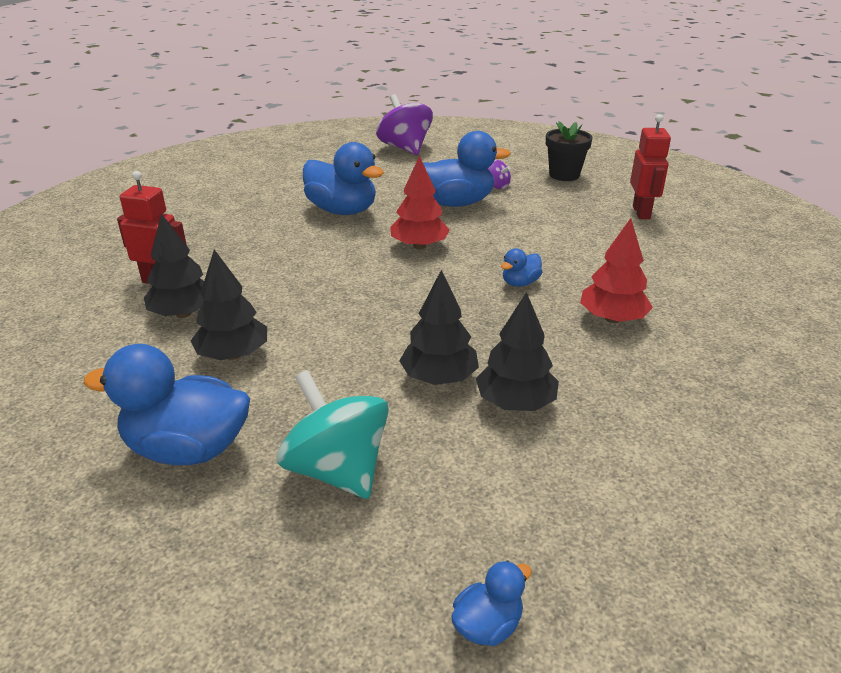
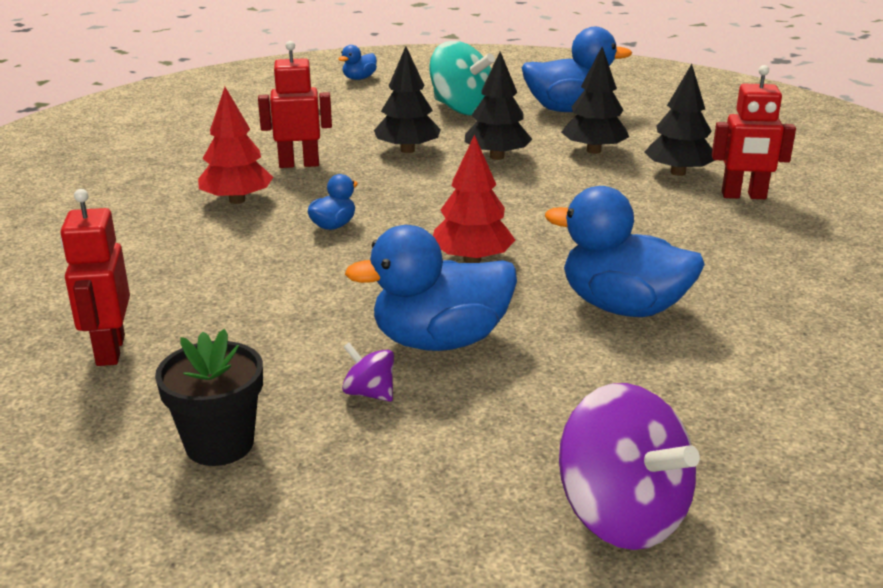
camera: 170 degrees right, 5 degrees down
black tree [476,292,559,411] -> black tree moved to [465,52,532,160]
none -> red robot [258,41,332,168]

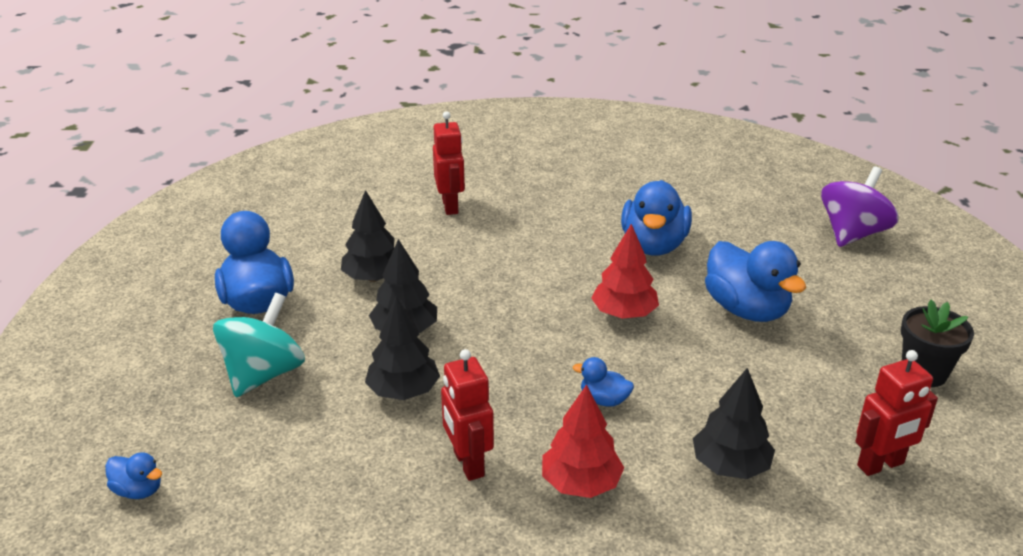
camera: 105 degrees left, 5 degrees up
purple spinning top [342,343,394,402] -> none
black tree [644,64,715,176] -> black tree moved to [693,368,775,479]

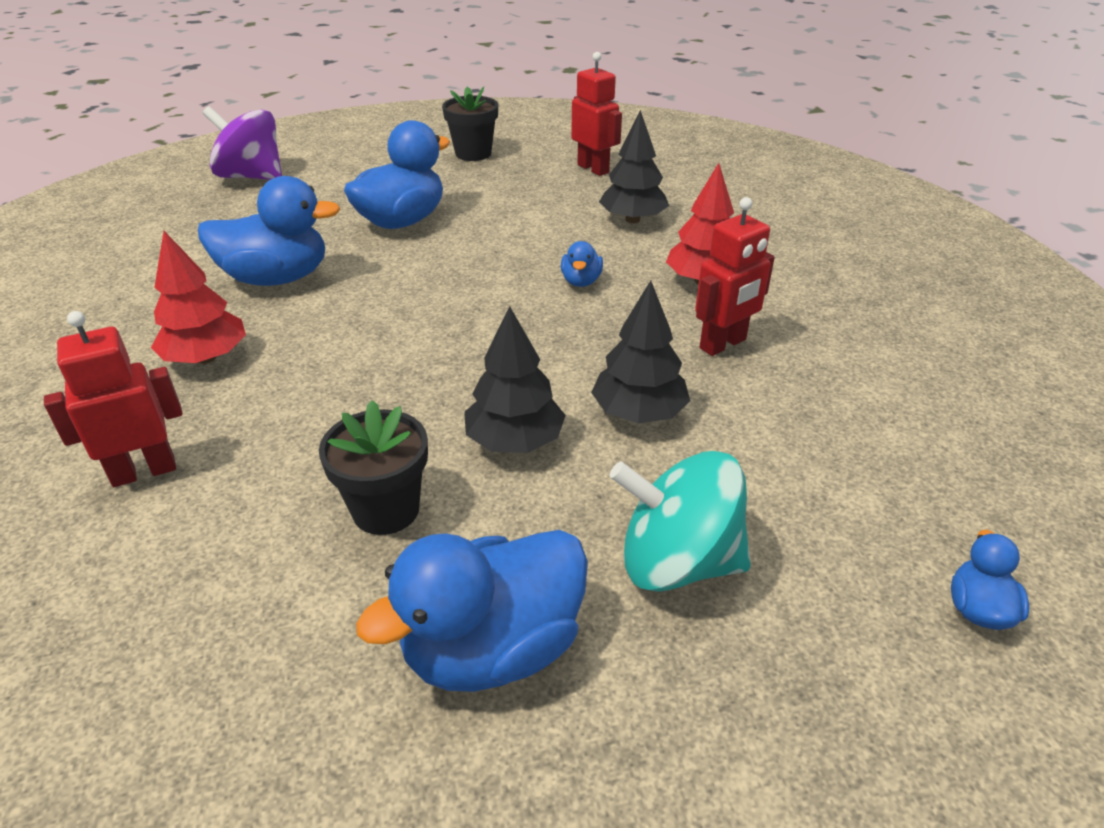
camera: 105 degrees left, 5 degrees up
black tree [341,190,394,282] -> black flower pot [319,400,428,535]
red tree [591,224,659,319] -> red tree moved to [151,231,246,364]

